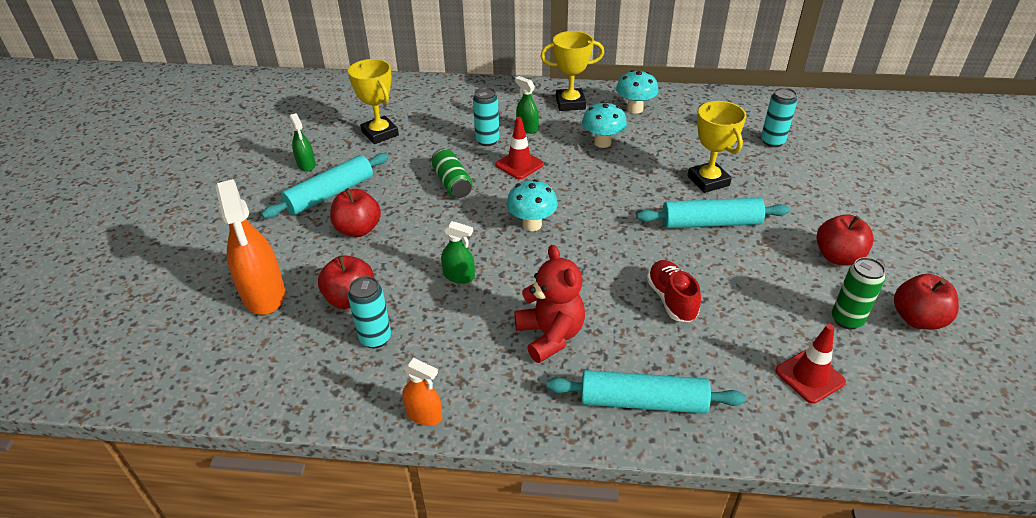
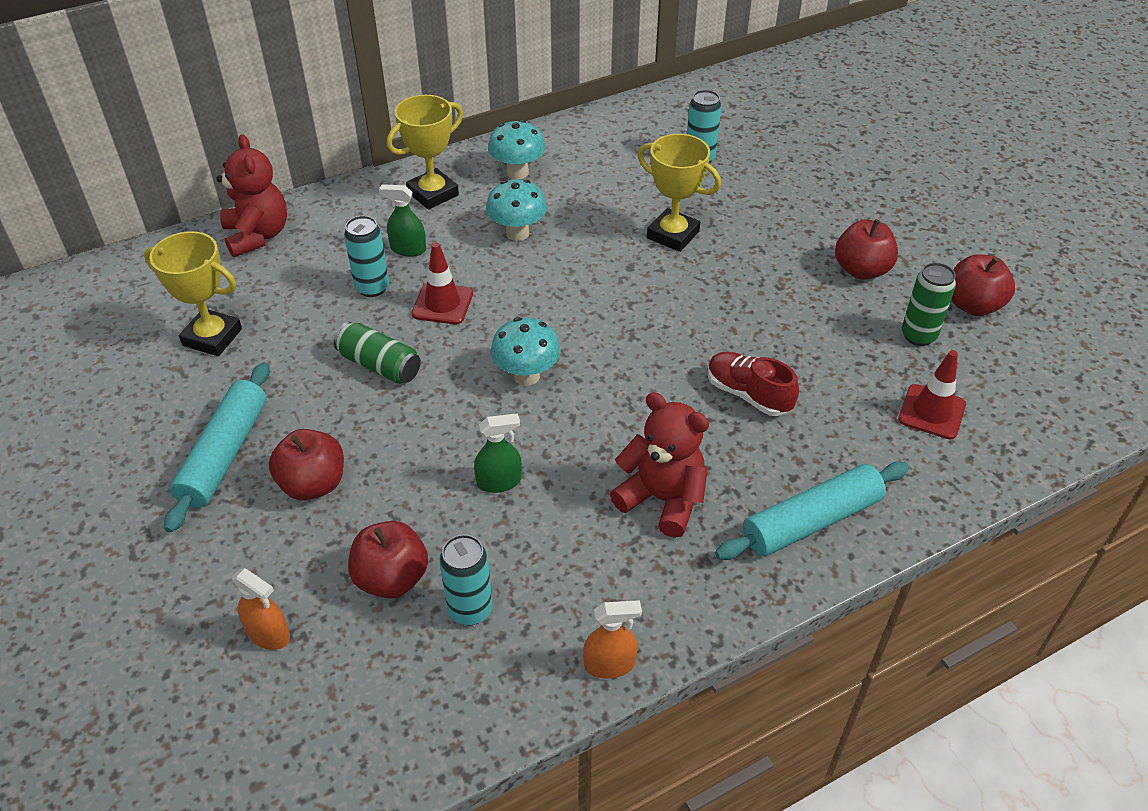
camera: 35 degrees left, 5 degrees up
orange spray bottle [215,179,285,315] -> orange spray bottle [232,568,290,650], size x0.52
green spray bottle [290,113,316,172] -> none
turquoise rolling pin [636,198,790,228] -> none
none -> red teddy bear [216,134,287,257]

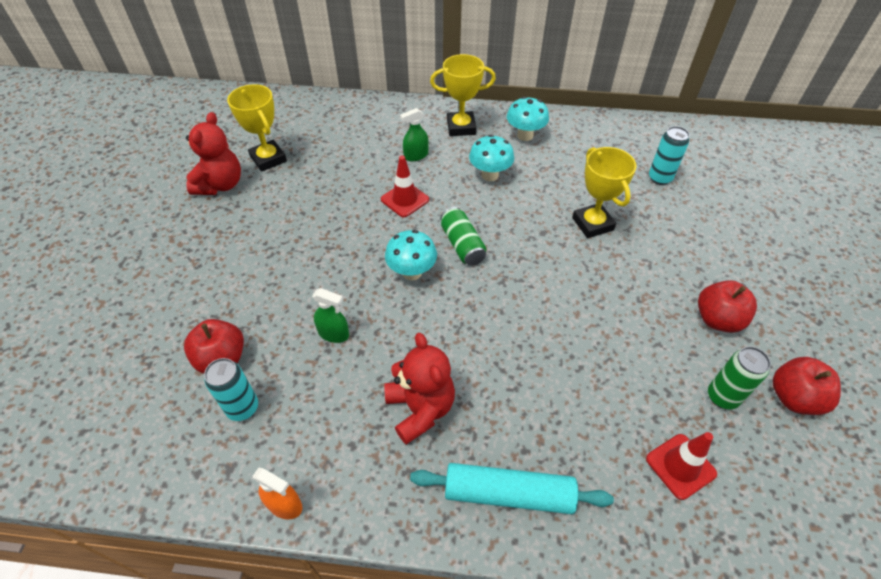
camera: 35 degrees right, 5 degrees up
turquoise rolling pin [164,362,270,533] -> none
red teddy bear [216,134,287,257] -> red teddy bear moved to [186,112,241,195]
orange spray bottle [232,568,290,650] -> none
red apple [269,429,344,500] -> none
green can [334,322,421,384] -> green can moved to [440,207,486,266]
turquoise can [344,216,389,297] -> none
green spray bottle [379,184,426,257] -> green spray bottle turned 75 degrees counterclockwise [400,108,429,161]
red shoe [708,351,799,416] -> none

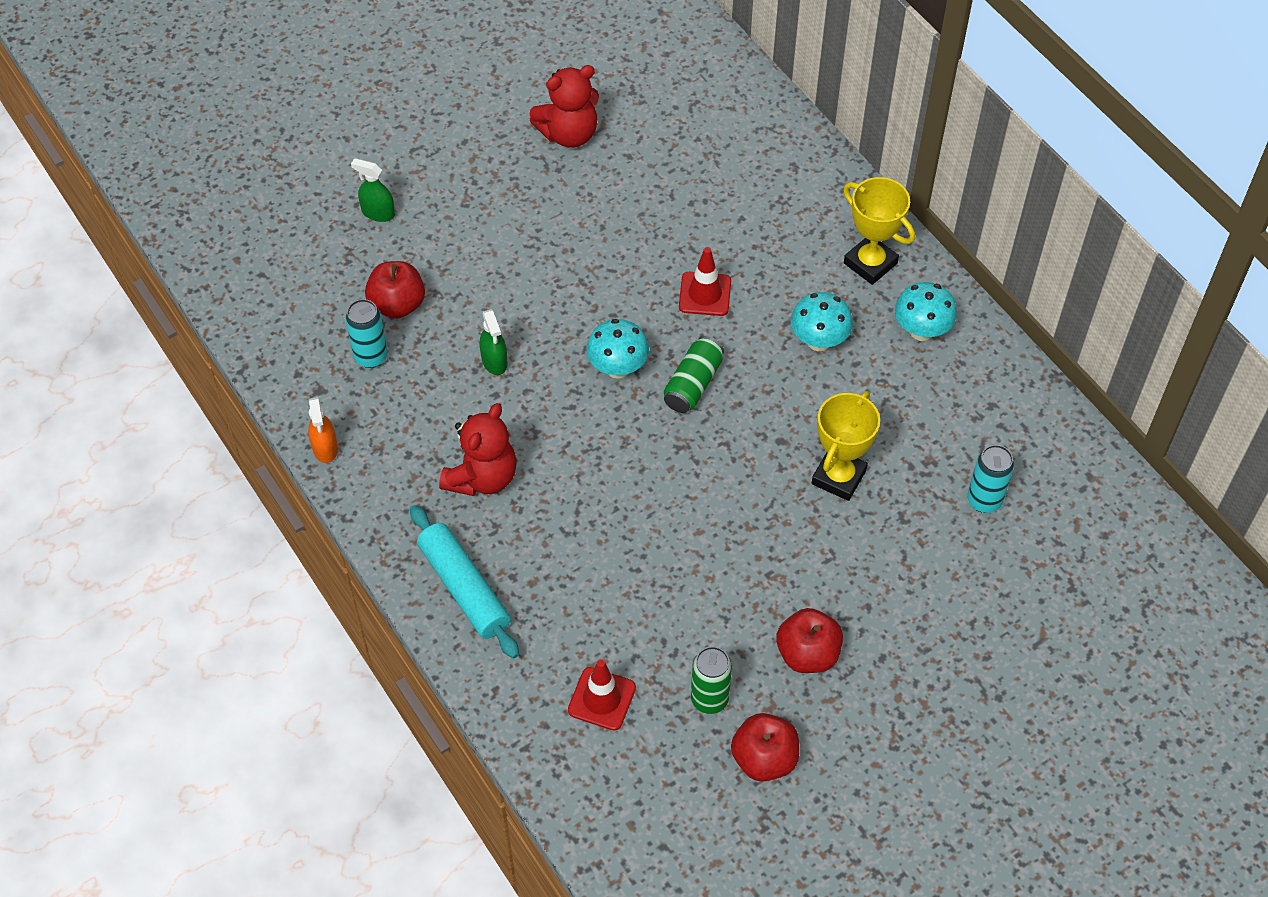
camera: 50 degrees right, 5 degrees up
yellow trophy [227,84,287,172] -> none
green spray bottle [400,108,429,161] -> green spray bottle moved to [351,158,395,222]

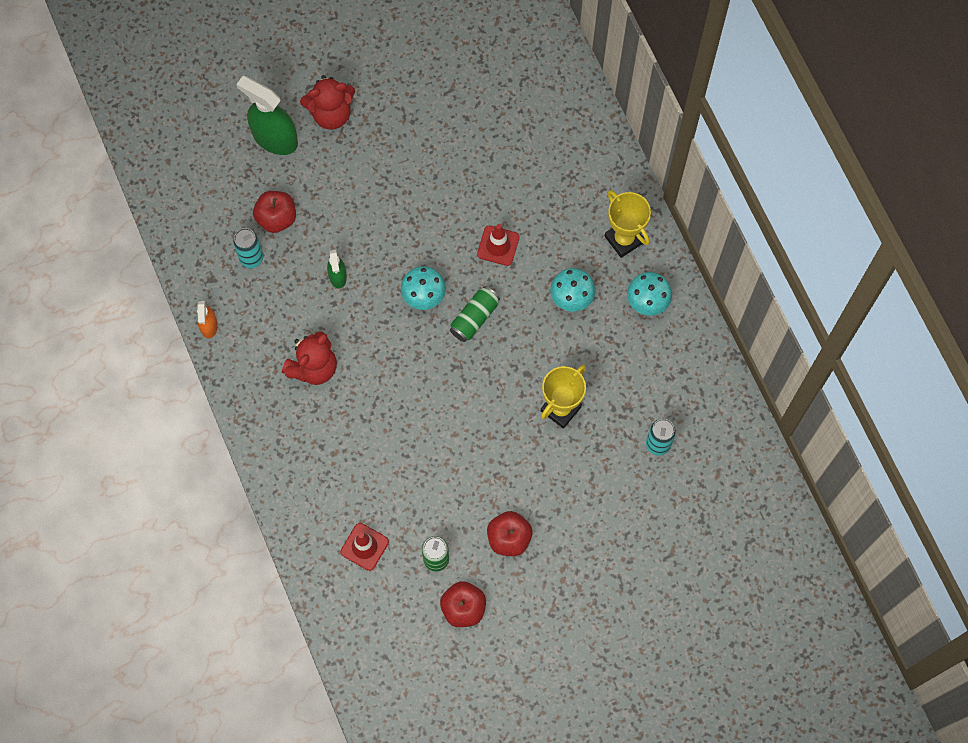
camera: 10 degrees right, 15 degrees up
green spray bottle [351,158,395,222] -> green spray bottle [236,76,298,155], size x1.94
turquoise rolling pin [410,505,519,658] -> none
red teddy bear [530,65,599,148] -> red teddy bear moved to [300,75,355,130]

